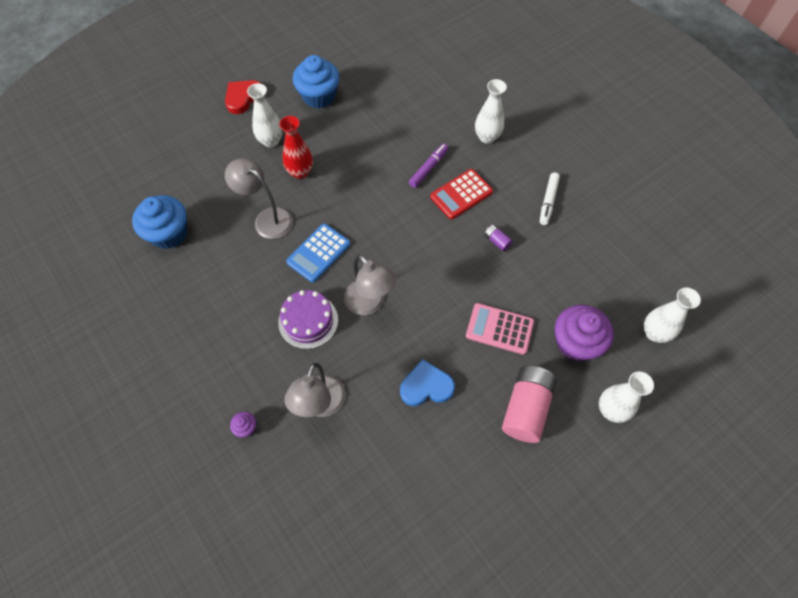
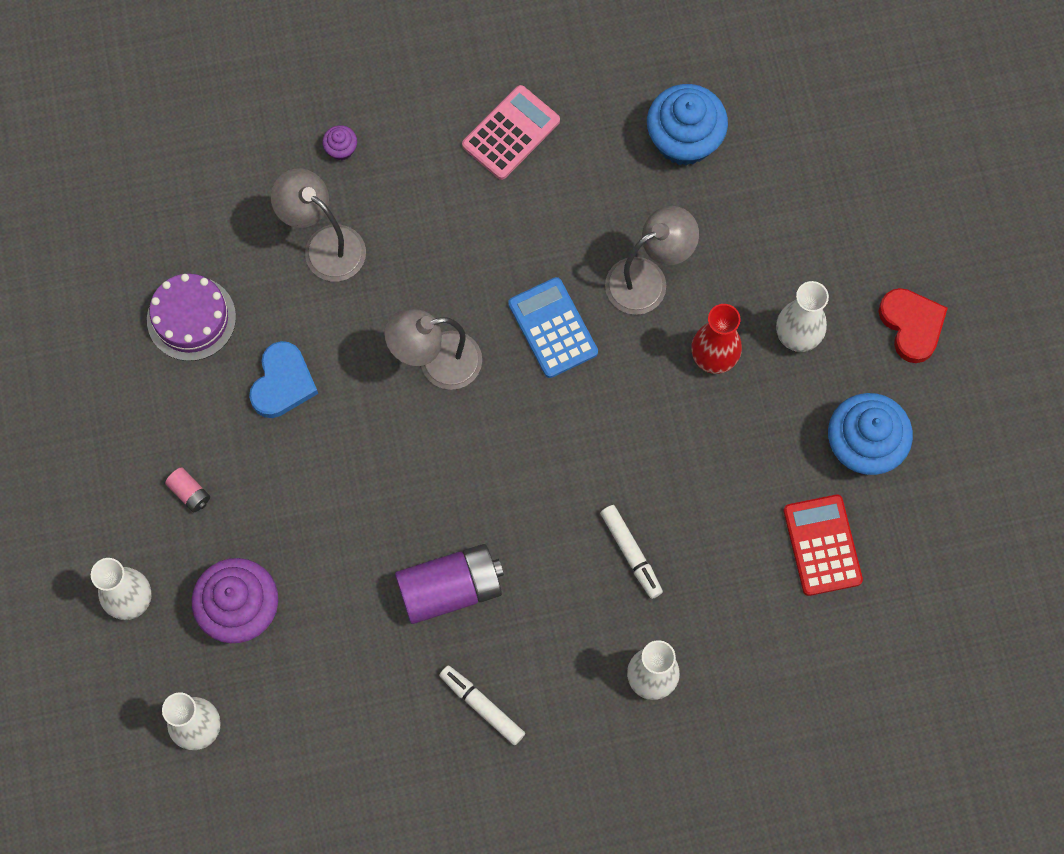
camera: 115 degrees right, 10 degrees up
purple cake [278,290,338,349] -> purple cake moved to [147,274,236,361]
purple marker [409,144,449,188] -> white marker [600,505,663,599]
red calculator [430,169,493,219] -> red calculator moved to [784,495,863,596]
pink calculator [466,303,534,355] -> pink calculator moved to [462,85,560,180]
purple battery [484,224,513,251] -> purple battery [395,544,504,624], size x2.26
pink battery [502,366,557,443] -> pink battery [165,467,210,512], size x0.44

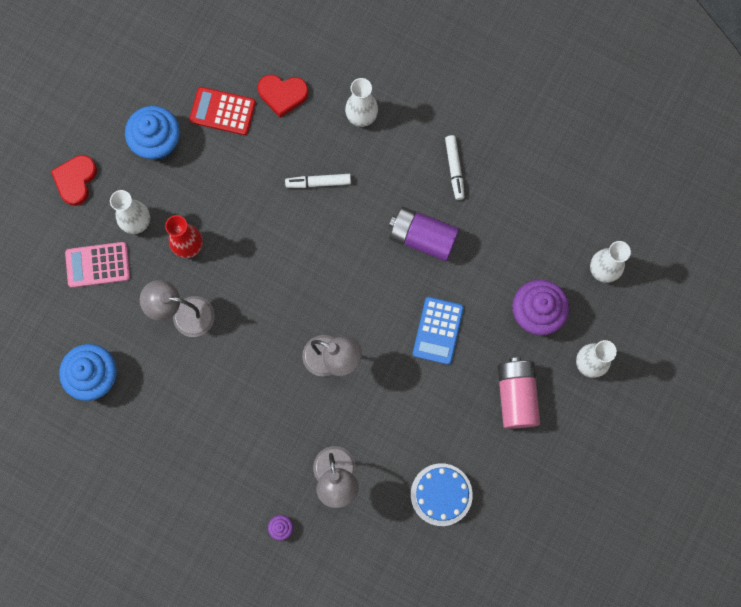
camera: 140 degrees left, 5 degrees up
purple cake [147,274,236,361] -> blue cake [411,463,473,526]
pink battery [165,467,210,512] -> pink battery [498,358,540,429], size x2.26
blue heart [249,341,318,418] -> none
pink calculator [462,85,560,180] -> pink calculator moved to [65,242,130,288]
blue calculator [508,277,598,378] -> blue calculator moved to [413,297,464,365]
white marker [600,505,663,599] -> white marker turned 105 degrees counterclockwise [285,174,351,188]
red calculator [784,495,863,596] -> red calculator turned 75 degrees clockwise [189,87,256,135]
none -> red heart [258,75,308,118]

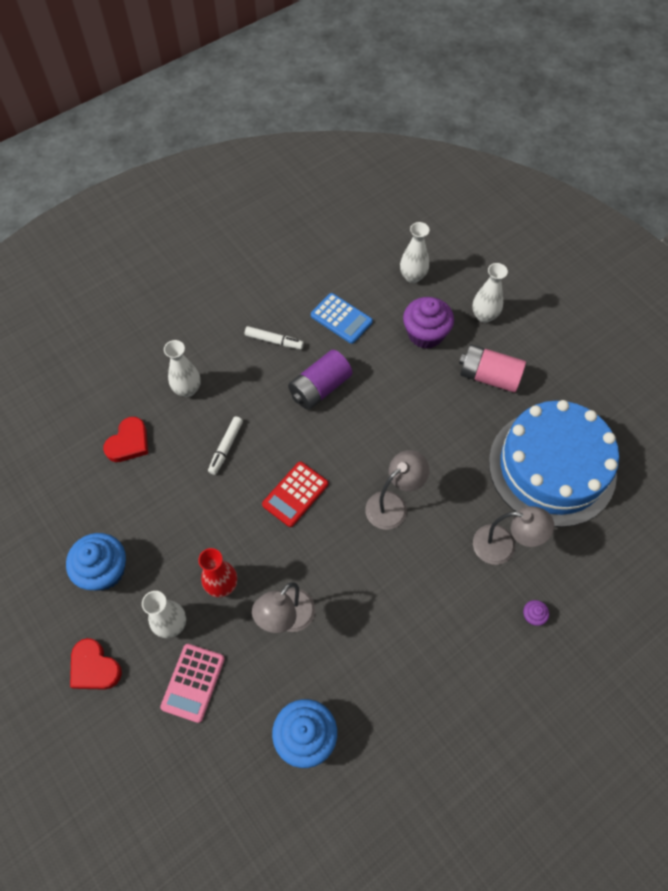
camera: 65 degrees left, 15 degrees down
red calculator [189,87,256,135] -> red calculator moved to [262,462,328,527]
blue cake [411,463,473,526] -> blue cake [489,400,619,527], size x2.16
blue calculator [413,297,464,365] -> blue calculator moved to [311,293,373,344]

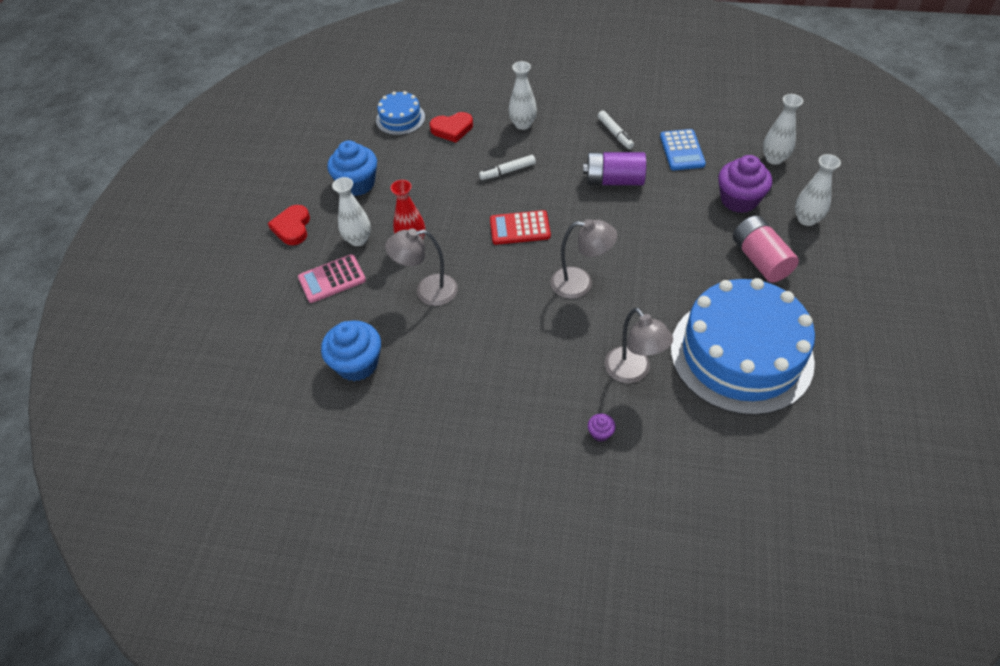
camera: 50 degrees right, 10 degrees down
none -> blue cake [376,91,425,135]

